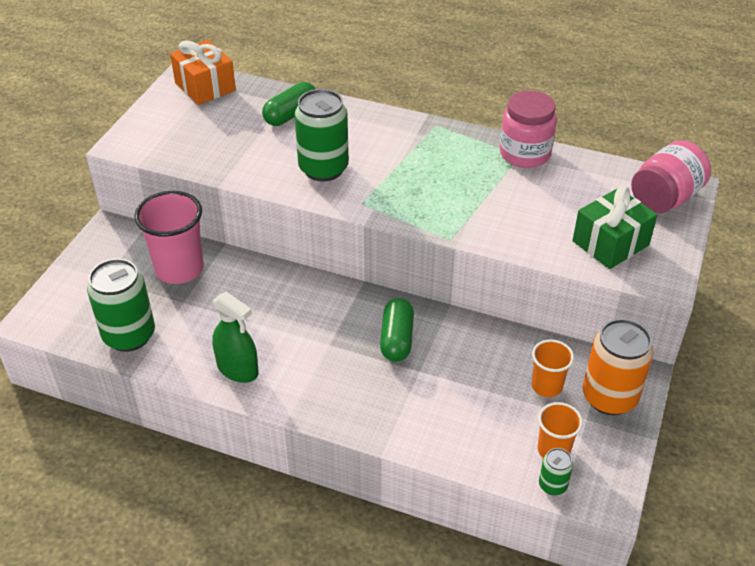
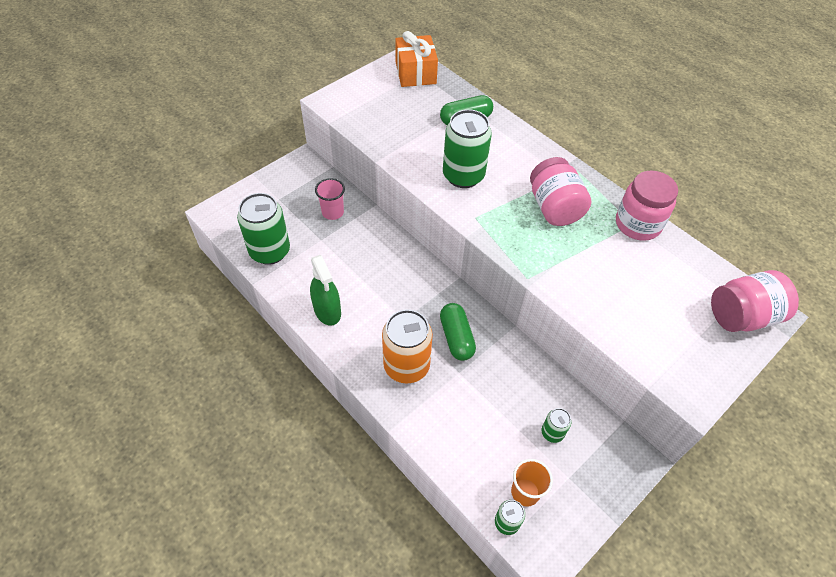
camera: 25 degrees right, 10 degrees up
pink cup [135,191,204,284] -> pink cup [315,178,345,220], size x0.57
green capsule [380,298,414,362] -> green capsule turned 45 degrees counterclockwise [440,303,476,361]
orange cup [532,339,574,397] -> green can [542,408,571,443]
green gift [573,186,657,269] -> none
orange can [583,319,654,415] -> orange can moved to [382,309,433,383]
none -> pink jar [530,157,591,226]

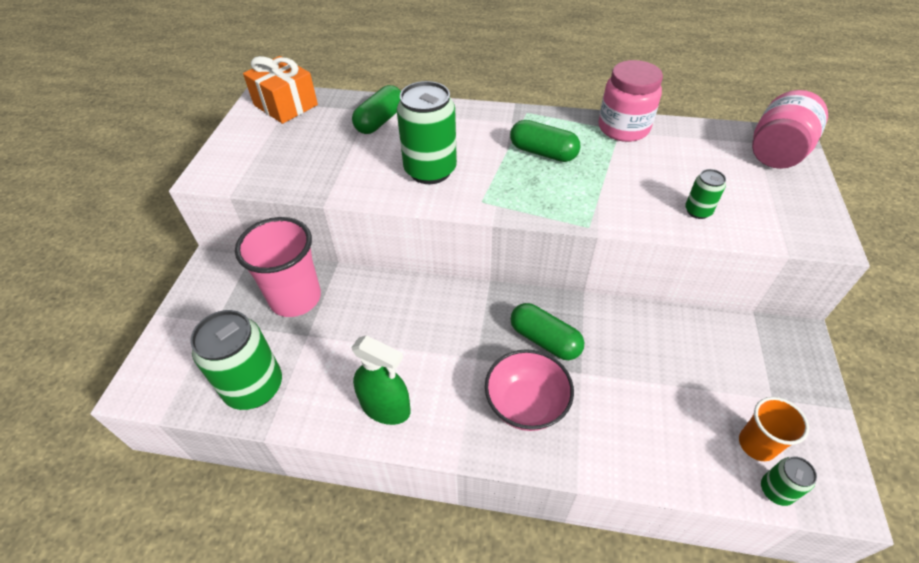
camera: 35 degrees left, 5 degrees down
pink cup [315,178,345,220] -> pink cup [235,217,321,317], size x1.76
orange can [382,309,433,383] -> pink bowl [485,349,574,431]
pink jar [530,157,591,226] -> green capsule [510,120,581,162]
green can [542,408,571,443] -> green can moved to [685,169,726,219]

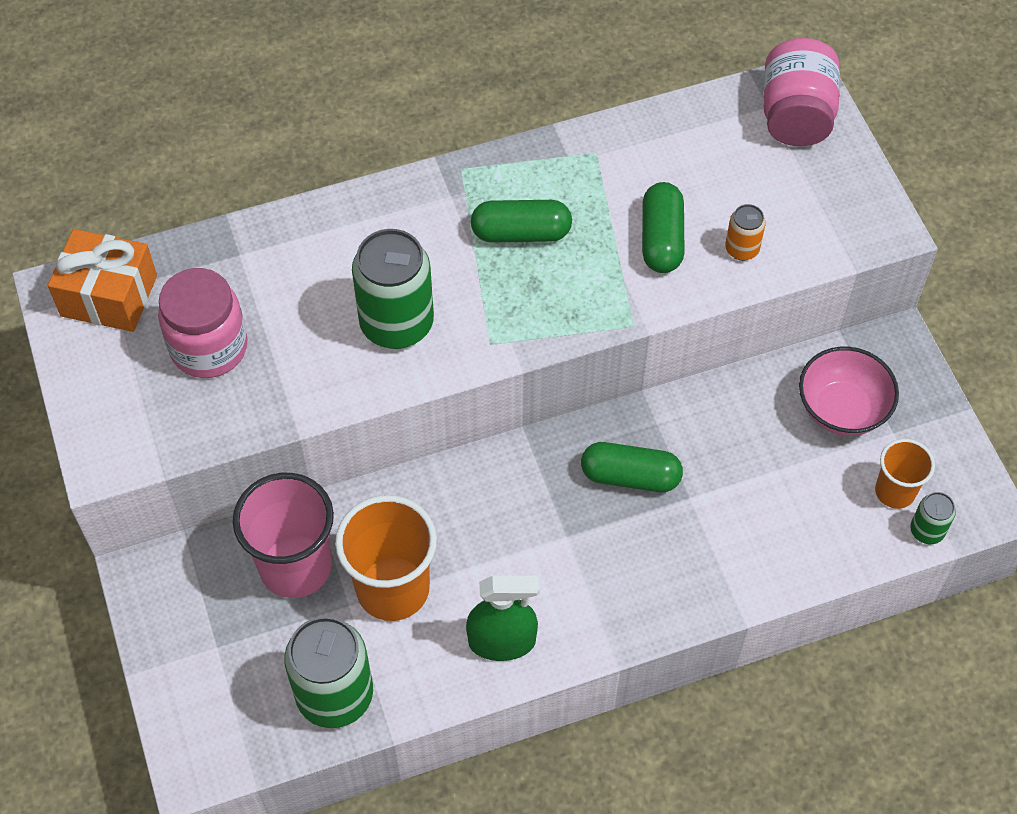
camera: 30 degrees left, 10 degrees up
green capsule [352,85,401,134] -> green capsule moved to [642,182,684,273]
pink bowl [485,349,574,431] -> pink bowl moved to [799,347,899,436]
pink jar [599,60,663,142] -> pink jar moved to [158,268,248,378]
green can [685,169,726,219] -> orange can [725,204,766,261]
none -> orange cup [335,495,437,621]

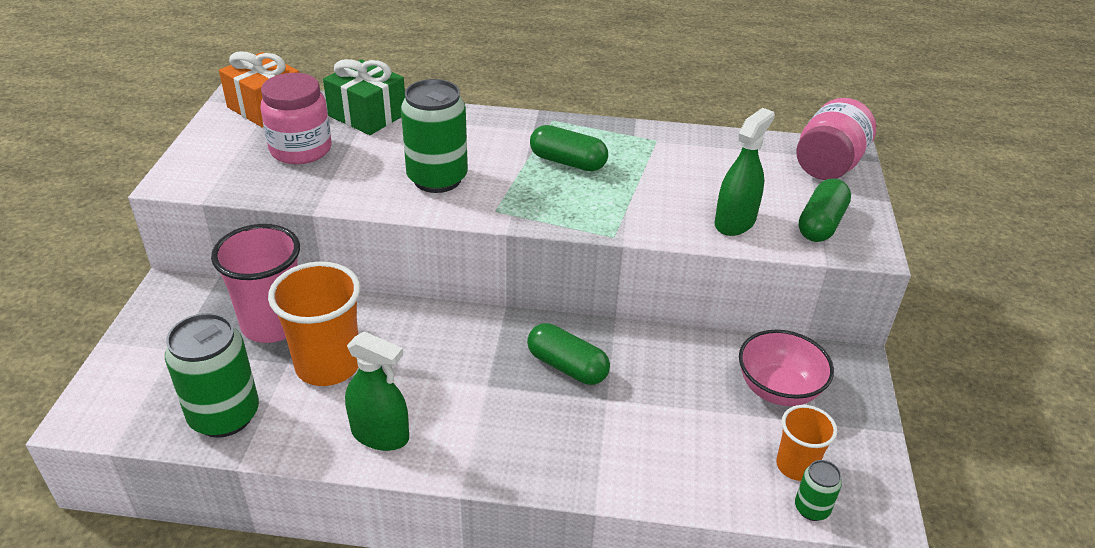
camera: 25 degrees right, 20 degrees down
green capsule [642,182,684,273] -> green capsule moved to [798,178,851,242]
orange can [725,204,766,261] -> green spray bottle [715,108,775,236]
none -> green gift [323,59,405,135]

